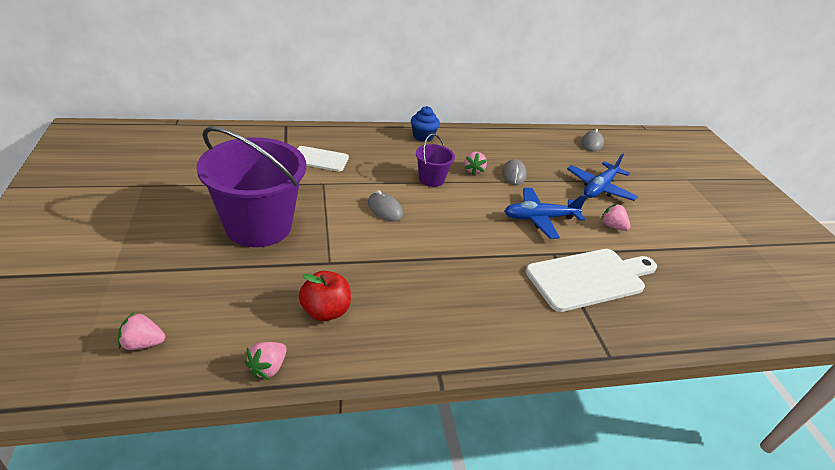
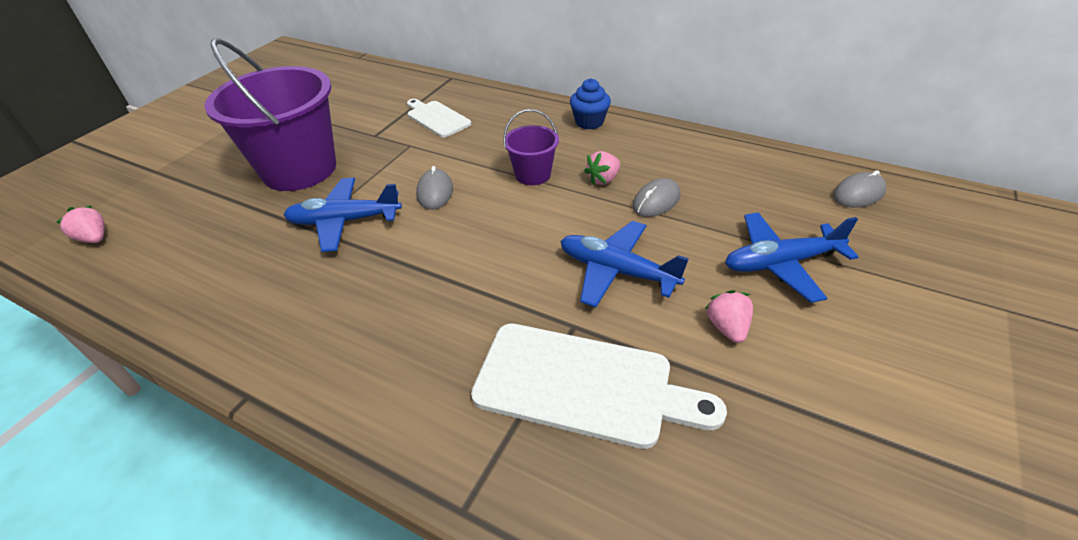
camera: 45 degrees right, 5 degrees up
pink strawberry [245,342,287,380] -> none
red apple [299,271,351,321] -> none
none -> blue plane [283,178,402,252]

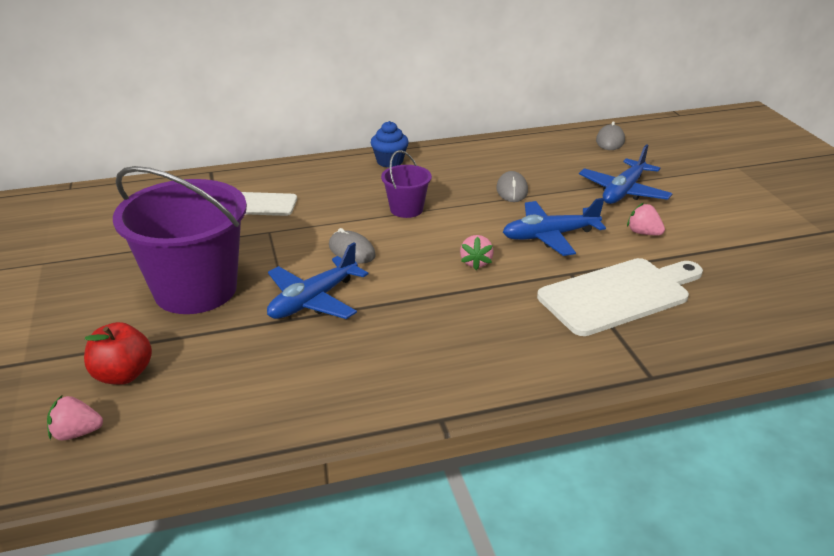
camera: 45 degrees left, 10 degrees down
pink strawberry [584,151,620,185] -> pink strawberry moved to [460,235,494,270]
none -> red apple [84,322,152,385]

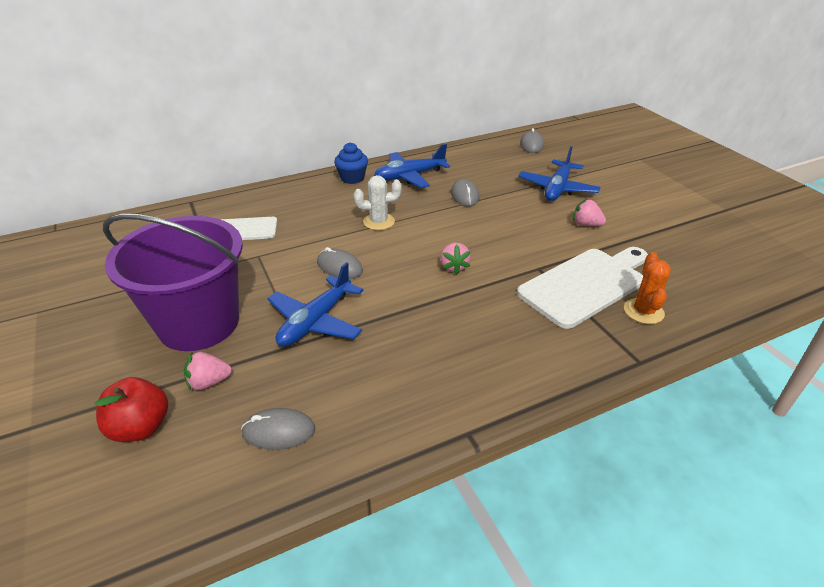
camera: 10 degrees left, 5 degrees up
pink strawberry [47,395,103,440] -> pink strawberry moved to [184,351,232,391]
purple bucket [381,150,432,218] -> white cactus [354,175,402,230]
blue plane [503,198,606,256] -> blue plane moved to [374,144,450,188]
none -> grey mouse [241,408,315,450]
none -> orange cactus [624,252,671,324]

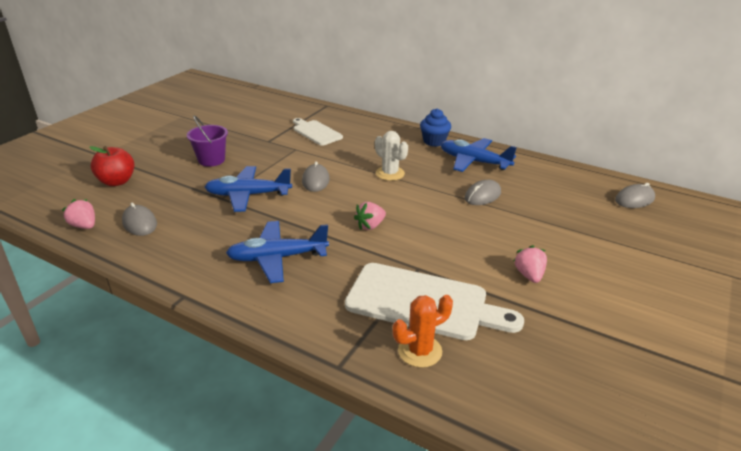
camera: 55 degrees right, 5 degrees down
purple bucket [103,214,243,351] -> purple bucket [187,115,228,167], size x0.47
pink strawberry [184,351,232,391] -> pink strawberry moved to [62,199,95,229]
blue plane [518,146,600,201] -> blue plane moved to [226,221,329,283]

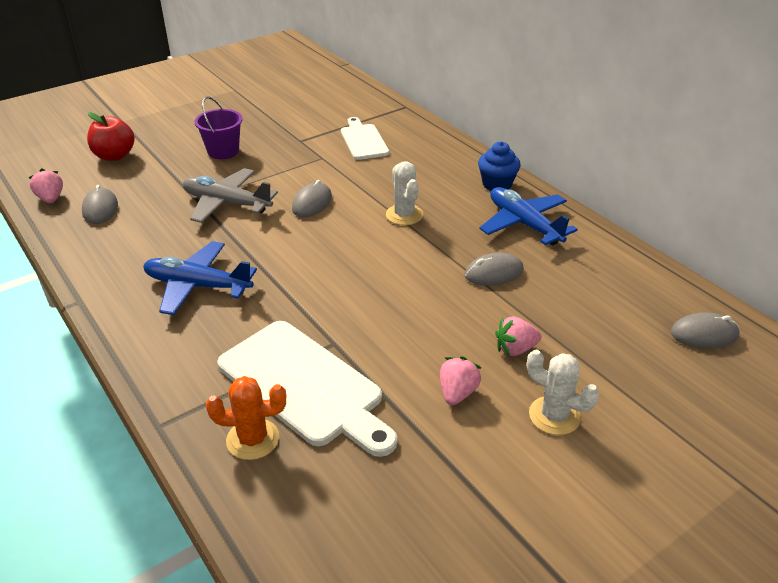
camera: 25 degrees right, 5 degrees up
blue plane [205,166,292,212] -> grey plane [183,168,278,223]
pink strawberry [354,202,386,230] -> pink strawberry moved to [495,316,542,356]
none -> white cactus [527,350,600,435]

